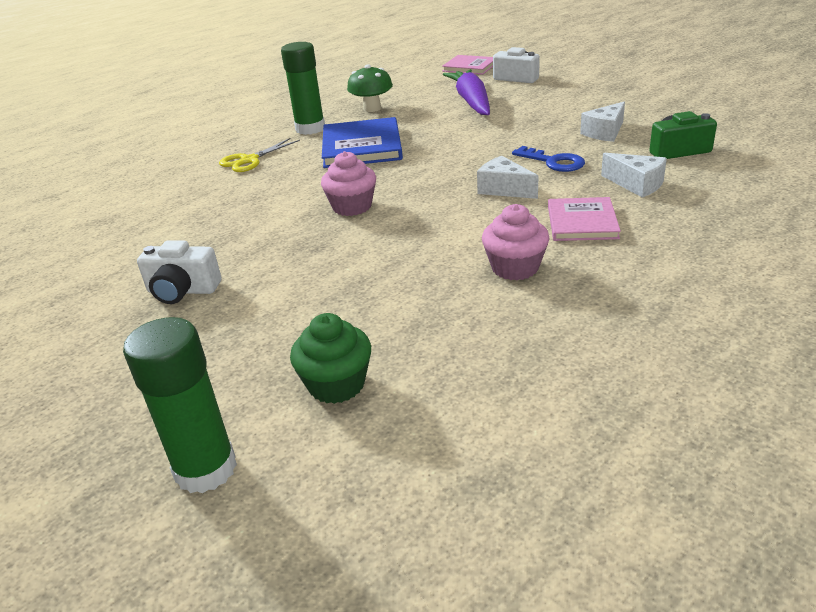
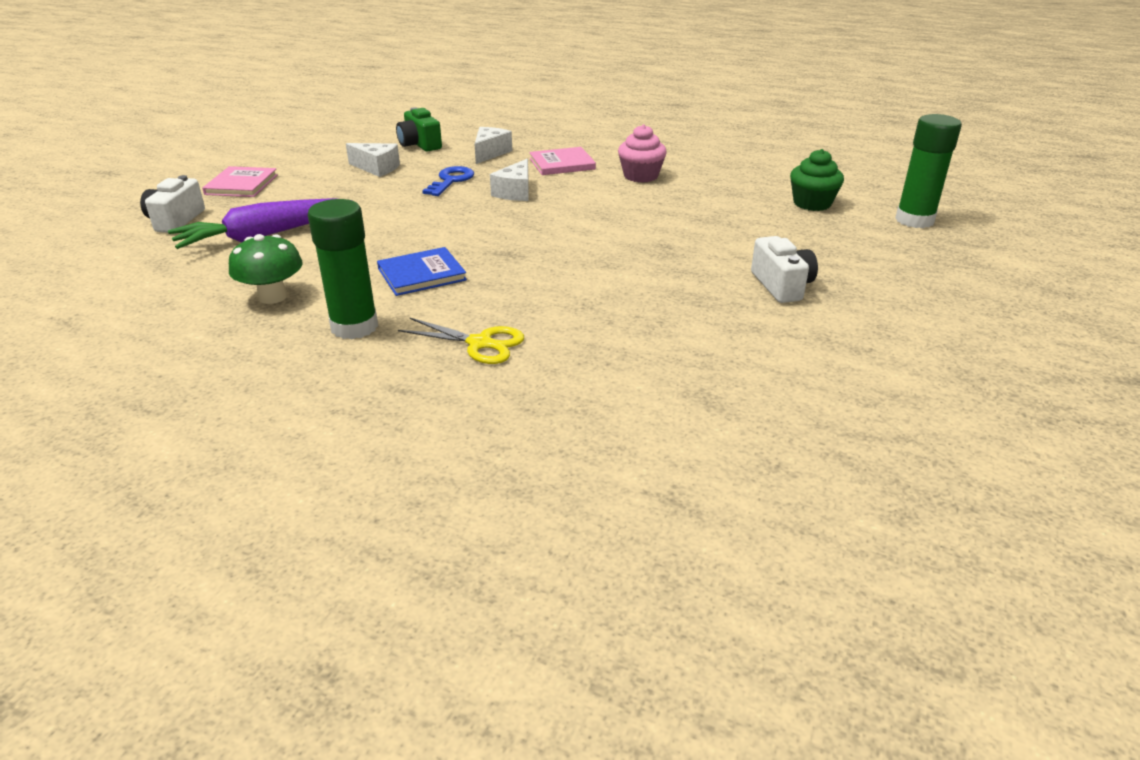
camera: 115 degrees left, 0 degrees up
pink cupcake [321,151,376,216] -> none
blue book [322,117,403,168] -> blue book [377,247,467,296], size x0.64
pink book [442,55,493,75] -> pink book moved to [202,166,278,197]

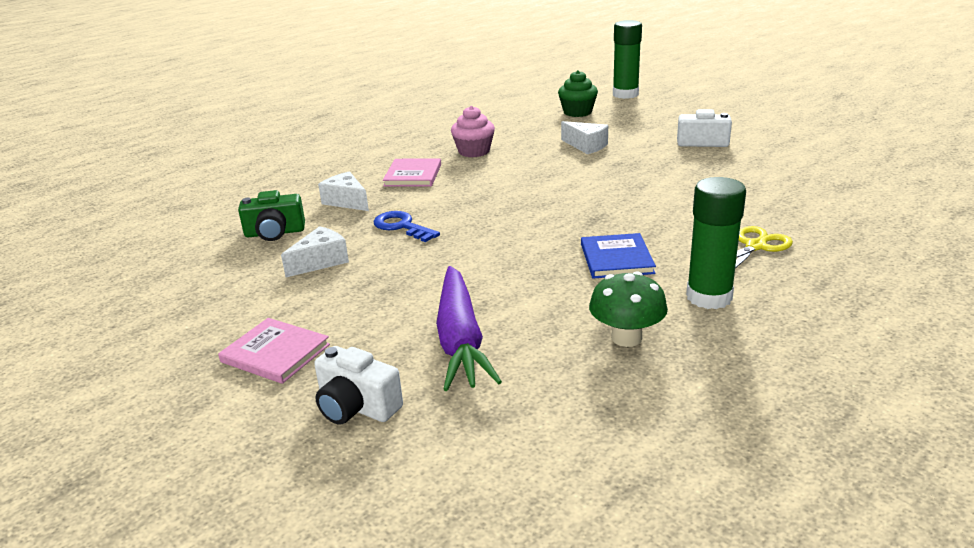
camera: 65 degrees left, 5 degrees down
white cheese [490,159,529,201] -> white cheese moved to [561,121,608,154]

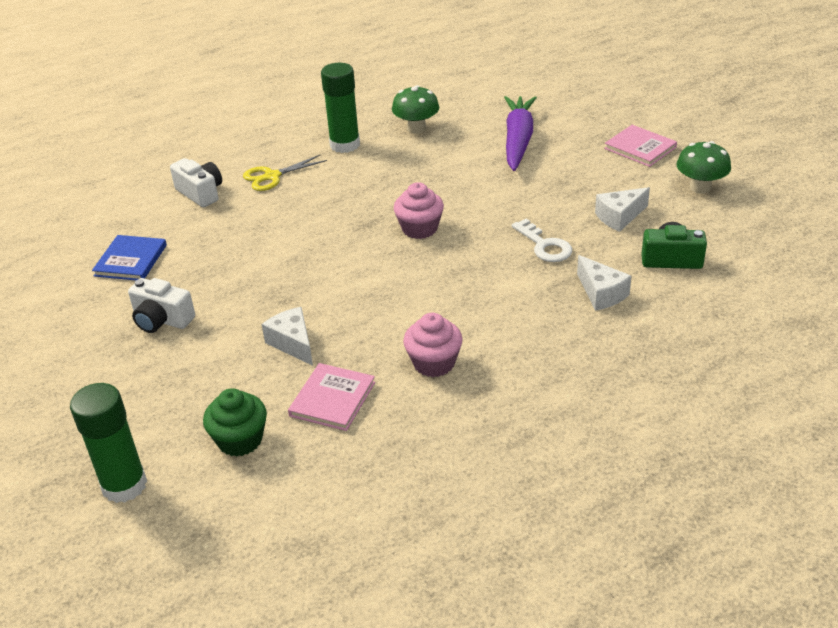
camera: 165 degrees left, 10 degrees up
white camera [314,346,403,424] -> white camera moved to [170,158,222,207]
blue key [373,211,440,242] -> white key [512,219,572,262]
pink book [383,158,441,187] -> pink book moved to [288,363,375,431]
blue book [581,233,656,278] -> blue book moved to [92,235,167,280]
none -> pink cupcake [394,182,444,239]
none -> green mushroom [676,141,731,193]

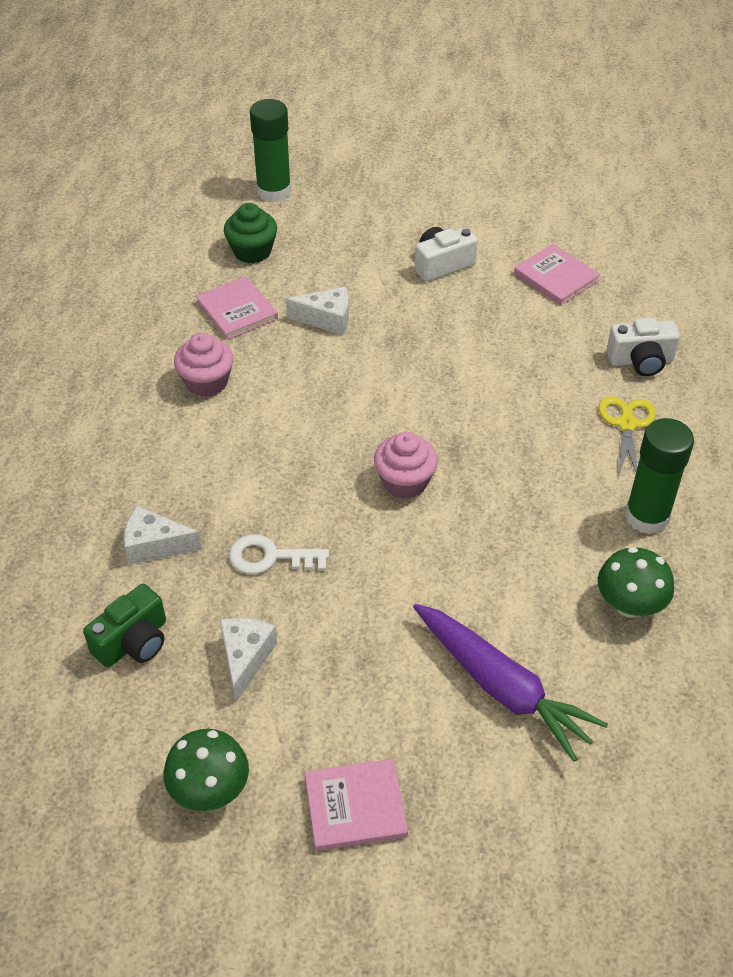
camera: 125 degrees right, 10 degrees up
blue book [92,235,167,280] -> pink book [514,244,600,305]

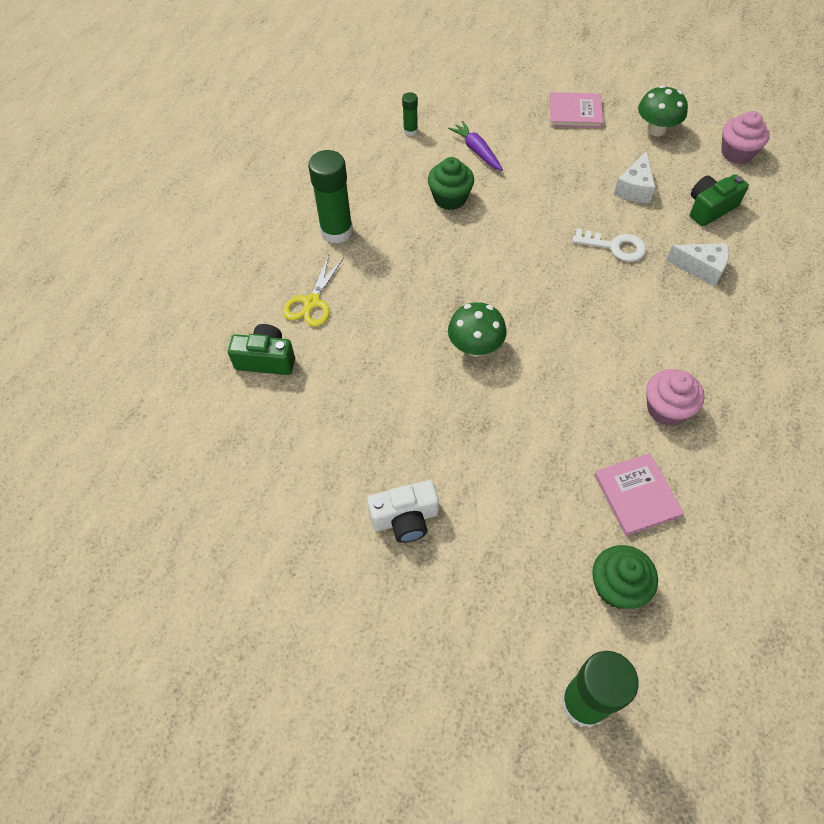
camera: 165 degrees left, 10 degrees up
white cheese [286,287,349,335] -> none
pink cupcake [374,432,438,499] -> pink cupcake moved to [721,111,770,164]
purple carrot [413,604,608,762] -> purple carrot [448,121,503,171], size x0.57
pink book [514,244,600,305] -> none
green mushroom [598,547,674,618] -> green mushroom moved to [448,302,507,357]
white camera [607,318,680,376] -> green camera [228,324,295,375]
none -> green glue stick [402,92,418,136]
none -> green cupcake [428,157,474,210]

